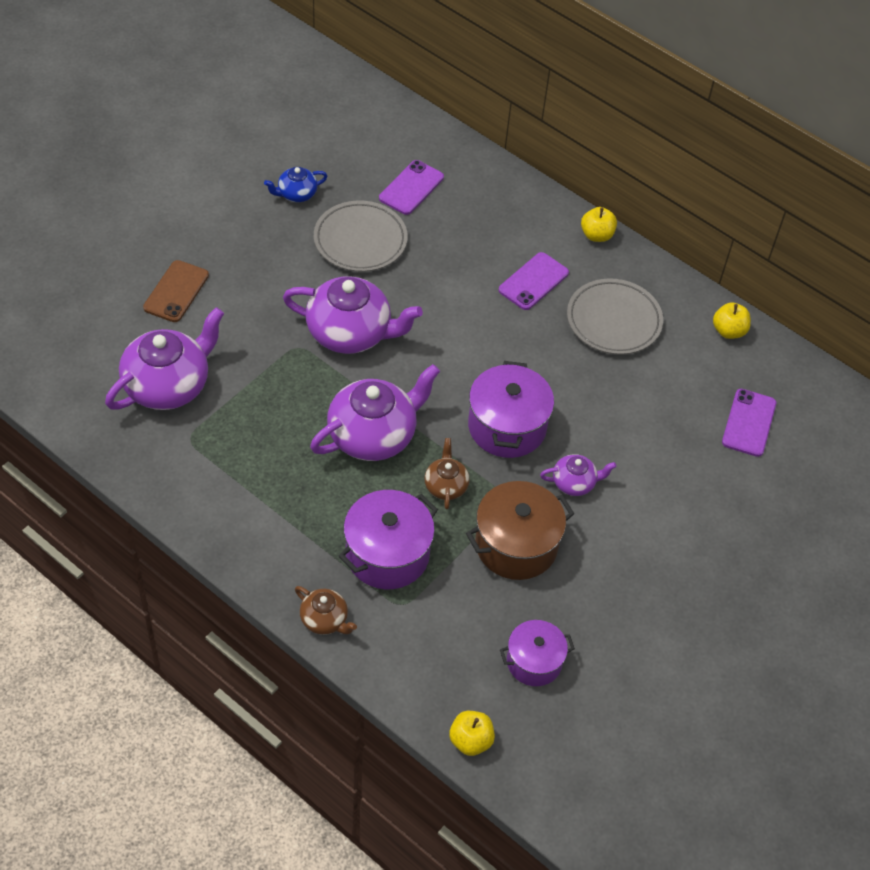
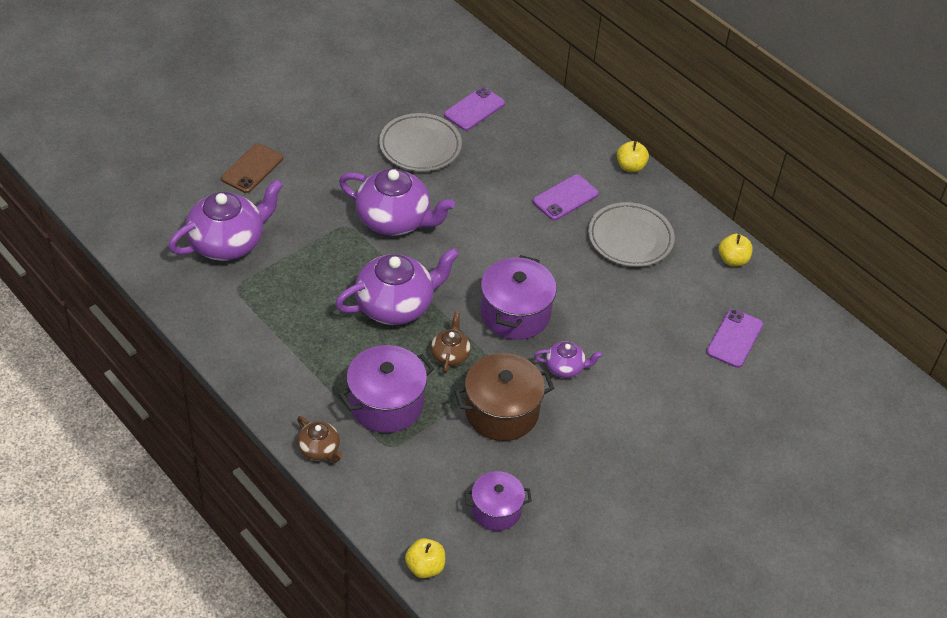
camera: 10 degrees right, 5 degrees down
blue teapot [264,167,327,202] -> none

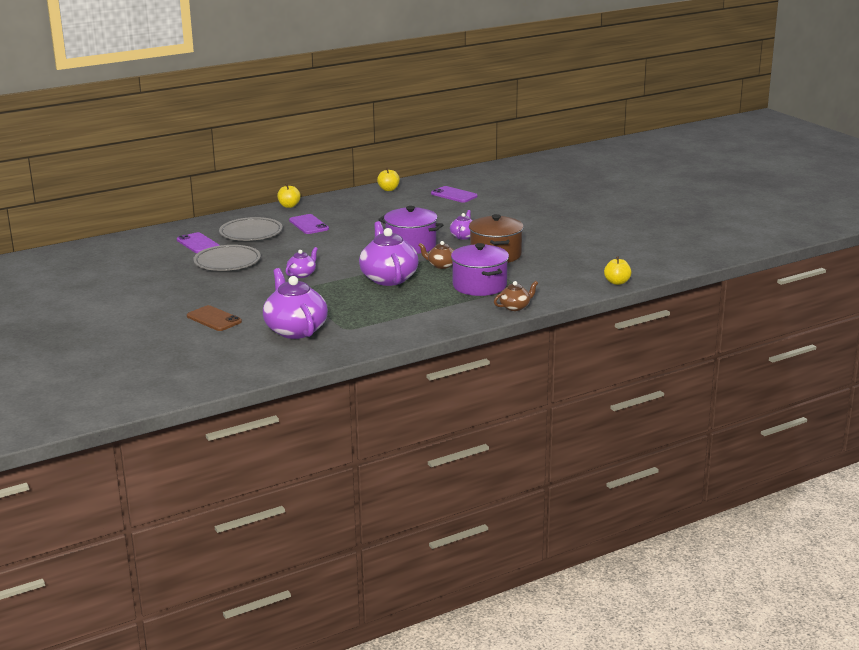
camera: 75 degrees left, 25 degrees down
purple teapot [339,169,455,236] -> purple teapot [285,247,318,278], size x0.50
purple pot [465,471,532,531] -> none
grey plate [588,202,675,267] -> grey plate moved to [219,217,283,241]

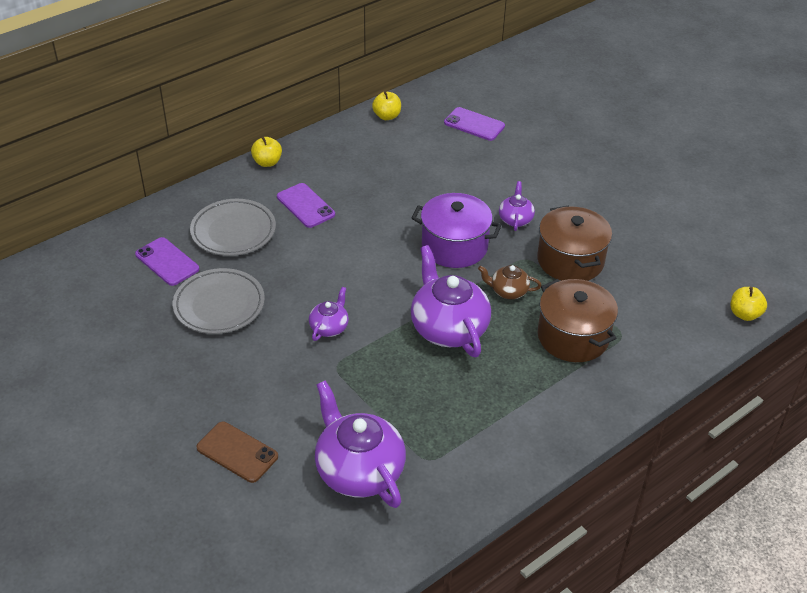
camera: 10 degrees left, 20 degrees up
purple pot [451,243,509,296] -> brown pot [538,279,618,362]
brown teapot [494,281,538,311] -> none

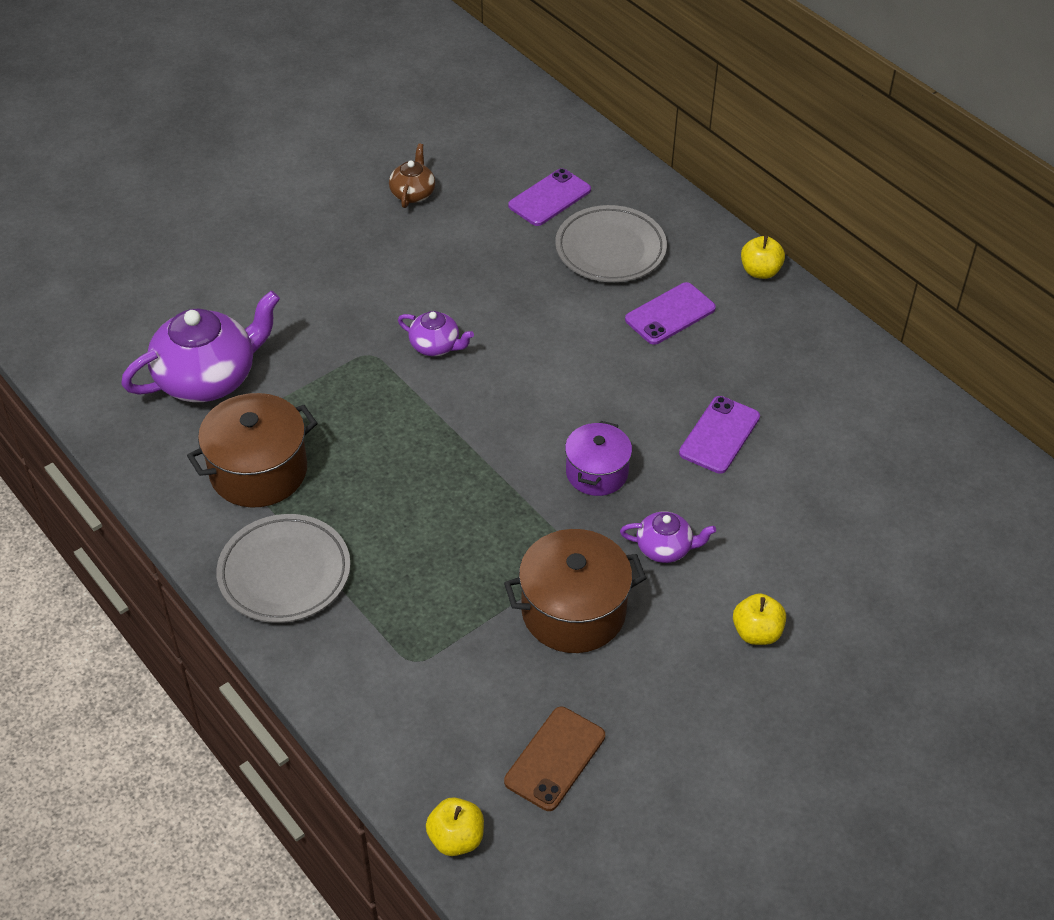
camera: 90 degrees right, 5 degrees up
grey plate [173,268,265,334] -> grey plate moved to [216,514,351,623]
brown phone [197,422,278,483] -> brown phone moved to [504,707,605,811]
yellow apple [372,91,401,120] -> yellow apple moved to [733,593,786,645]
purple teapot [411,245,491,357] -> none
purple pot [412,193,501,268] -> purple pot [565,421,632,496], size x0.64
purple phone [444,107,505,141] -> purple phone moved to [679,396,760,474]
brown teapot [478,265,542,299] -> brown teapot moved to [389,144,435,208]
brown pot [538,279,618,362] -> brown pot moved to [187,393,318,508]

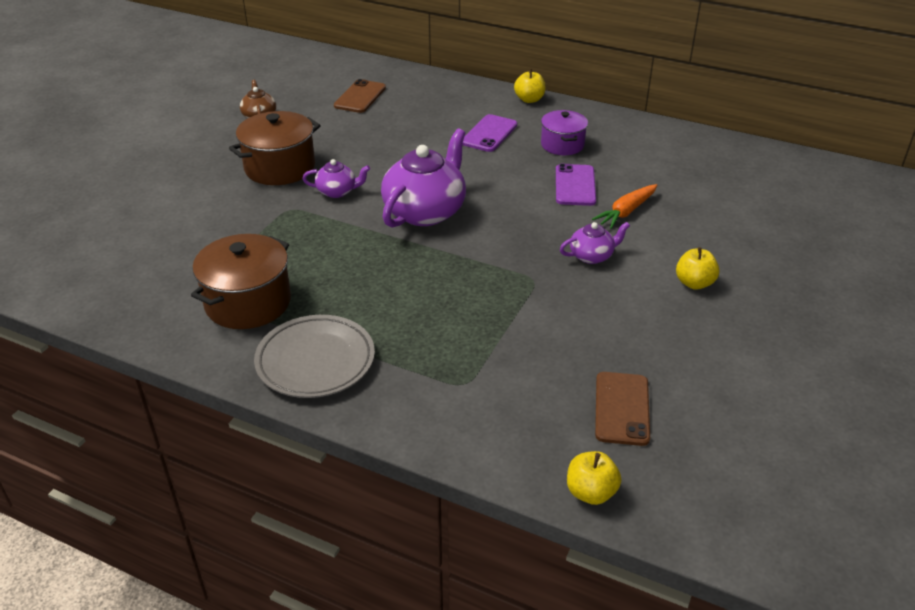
camera: 25 degrees left, 10 degrees down
purple teapot [121,291,280,402] -> purple teapot moved to [381,128,466,228]
brown pot [504,529,646,653] -> brown pot moved to [229,111,321,185]
purple phone [508,168,591,226] -> brown phone [334,79,386,113]
grey plate [555,205,667,282] -> none
purple pot [565,421,632,496] -> purple pot moved to [541,110,588,155]
none -> orange carrot [592,184,657,229]

